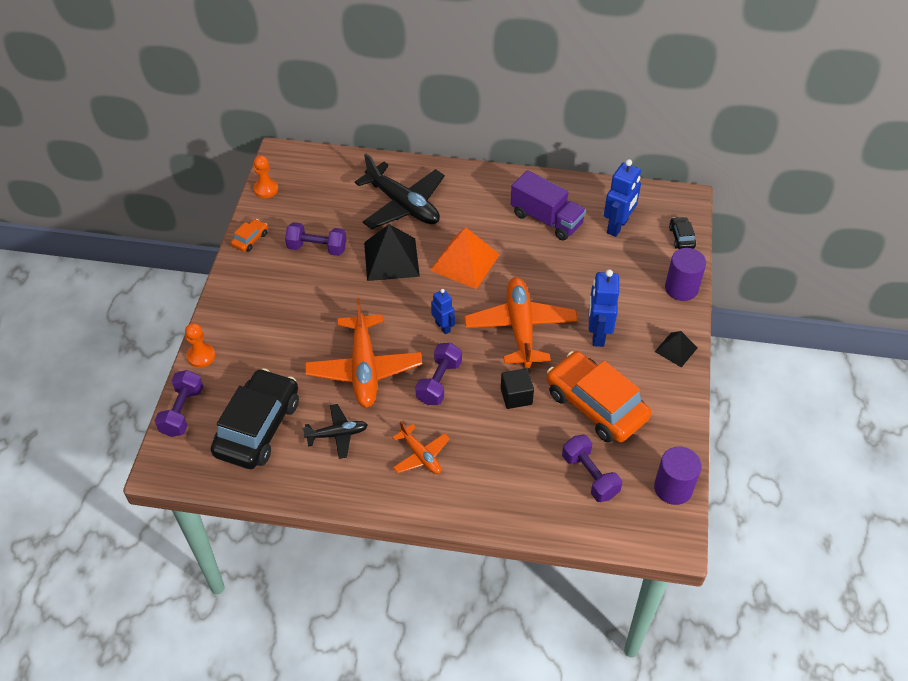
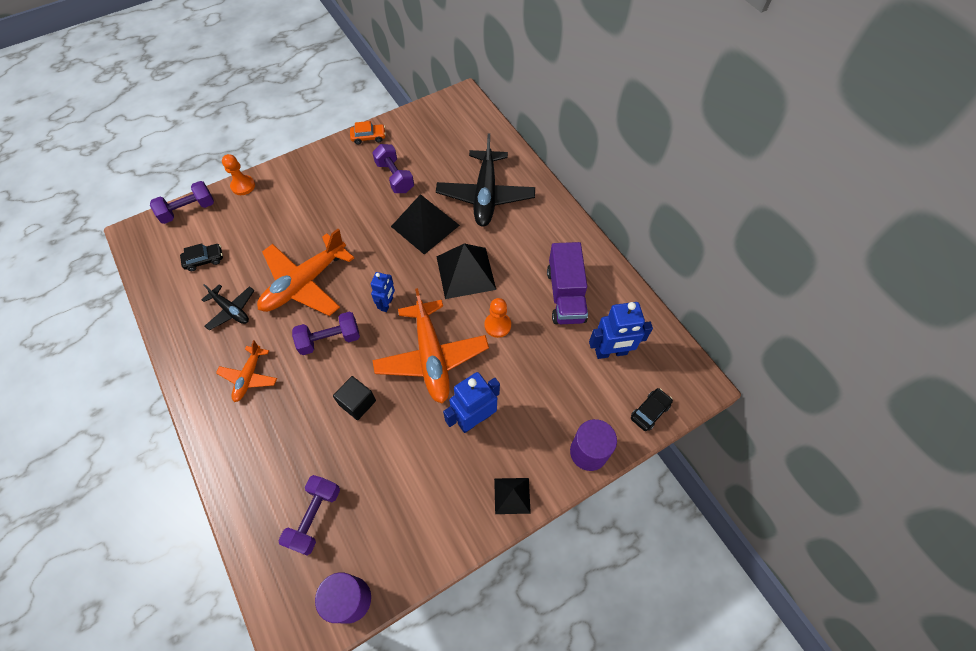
camera: 50 degrees right, 10 degrees up
black car [211,368,299,469] -> black car [180,243,223,271], size x0.43
orange pawn [253,155,278,198] -> orange pawn moved to [485,298,511,338]
orange pyramid [430,227,500,289] -> black pyramid [436,243,496,299]
orange plane [464,277,578,368] -> orange plane turned 120 degrees clockwise [372,288,489,403]
orange car [547,351,651,443] -> none

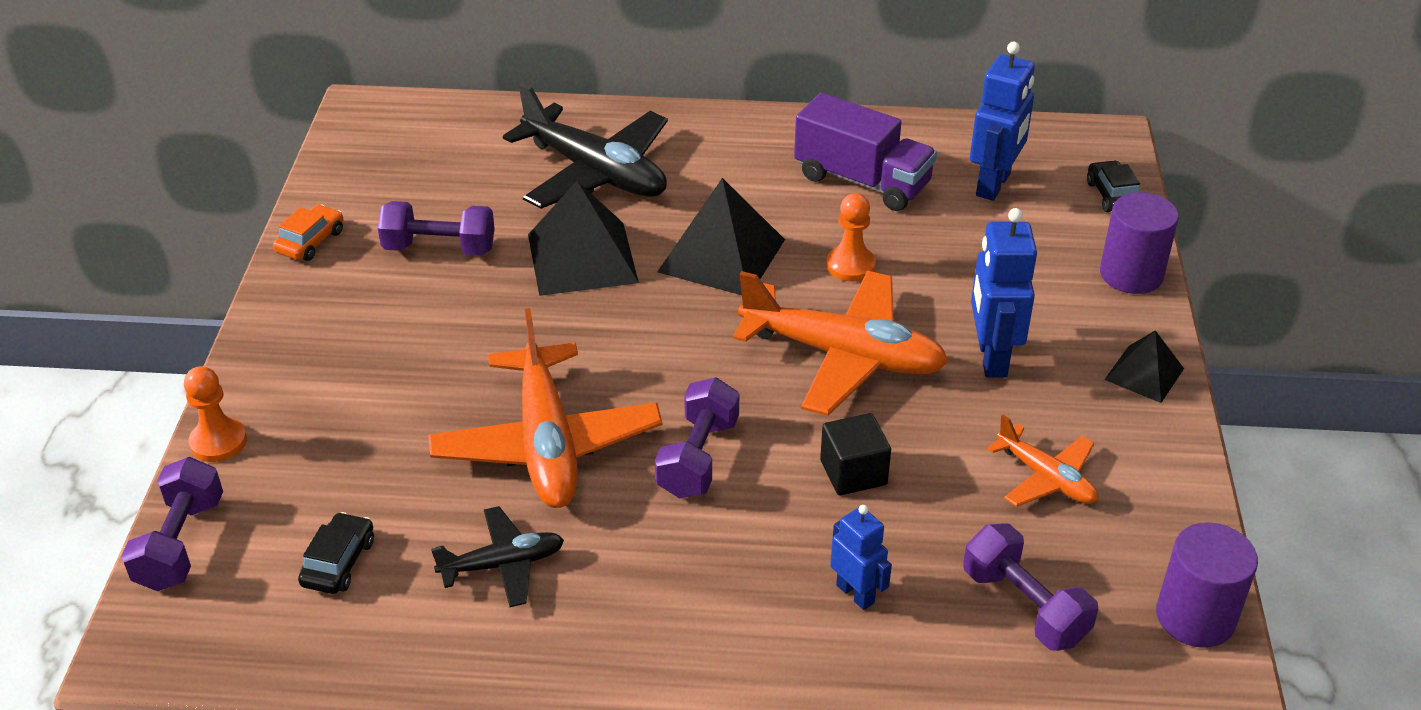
camera: 55 degrees left, 20 degrees down
orange plane [216,340,277,402] -> orange plane moved to [987,414,1098,507]
blue robot [371,272,395,312] -> blue robot moved to [830,505,892,610]

